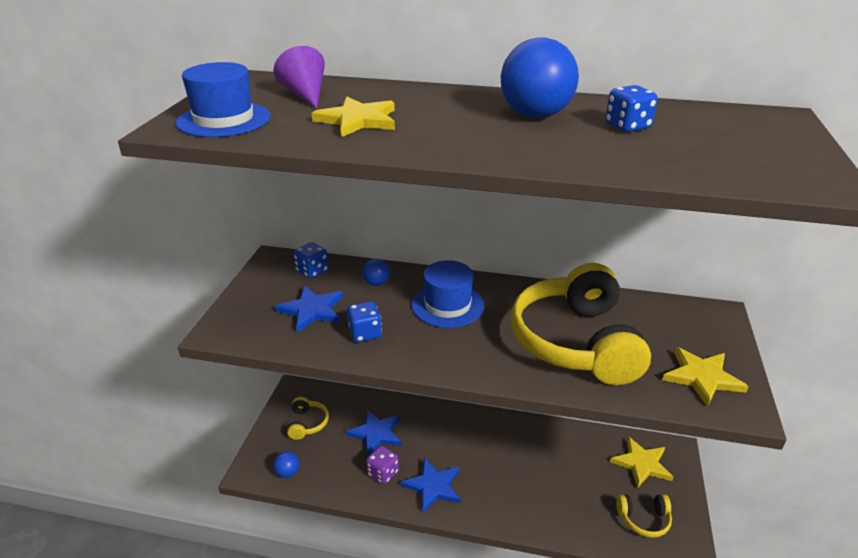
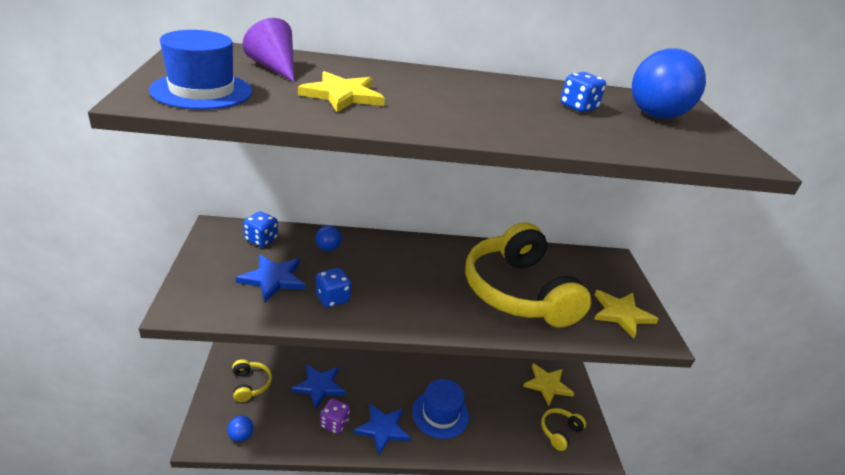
camera: 20 degrees left, 0 degrees up
blue hat [411,260,484,328] -> blue hat moved to [412,379,469,439]
blue ball [501,37,579,118] -> blue ball moved to [632,48,706,119]
yellow headphones [616,495,672,538] -> yellow headphones turned 150 degrees clockwise [541,408,586,451]

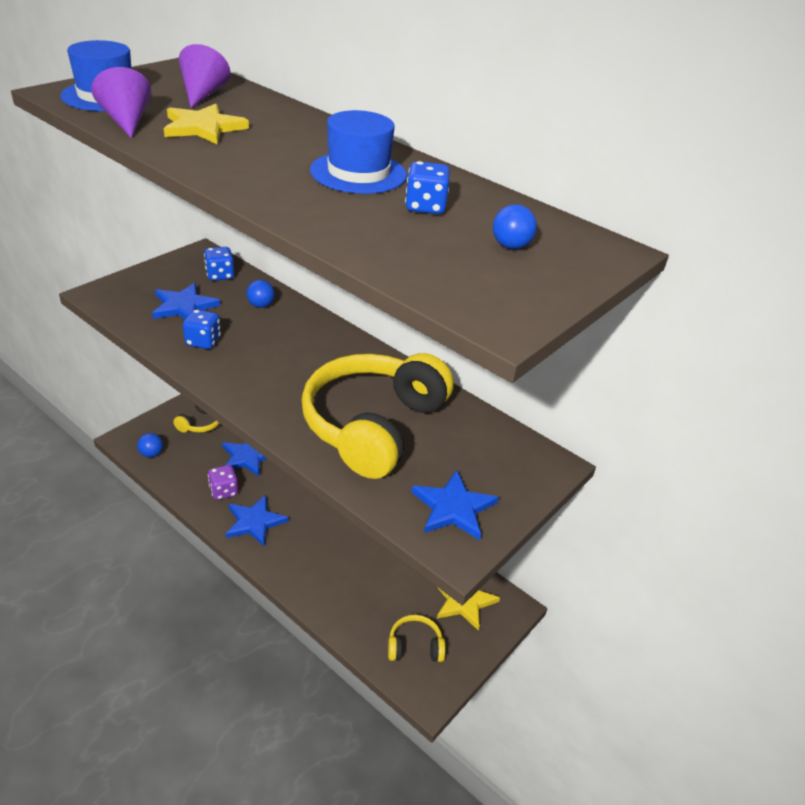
camera: 45 degrees right, 5 degrees up
blue hat [412,379,469,439] -> blue hat moved to [310,110,407,194]
yellow star [594,290,658,339] -> blue star [411,470,499,540]
blue ball [632,48,706,119] -> blue ball [493,204,537,249], size x0.47
none -> purple cone [91,67,151,138]

